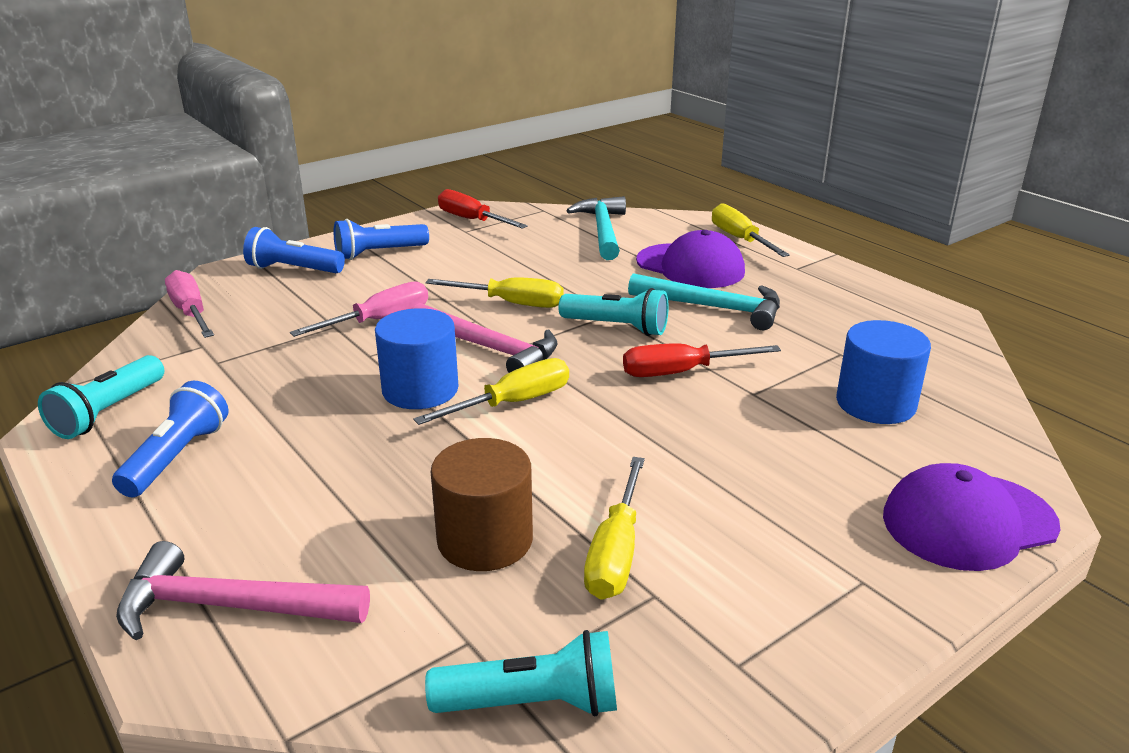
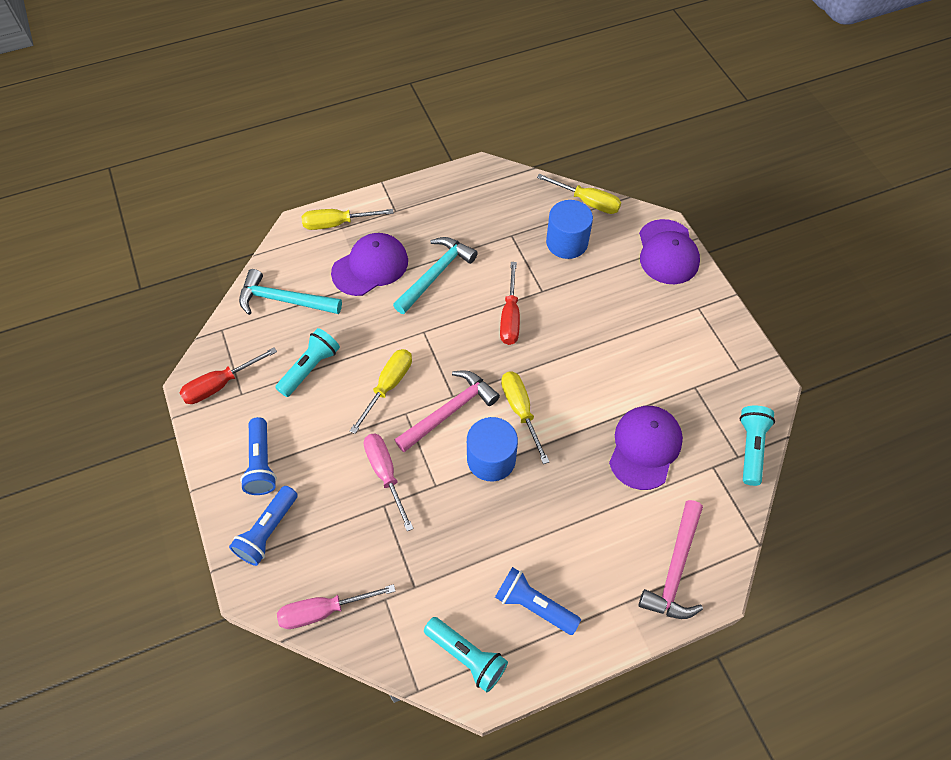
camera: 75 degrees left, 30 degrees up
brown cylinder [431,438,533,571] -> purple cap [609,406,683,490]
turquoise flashlight [559,288,669,336] -> turquoise flashlight moved to [275,328,340,397]
yellow screwdriver [584,457,645,600] -> yellow screwdriver moved to [537,174,621,214]

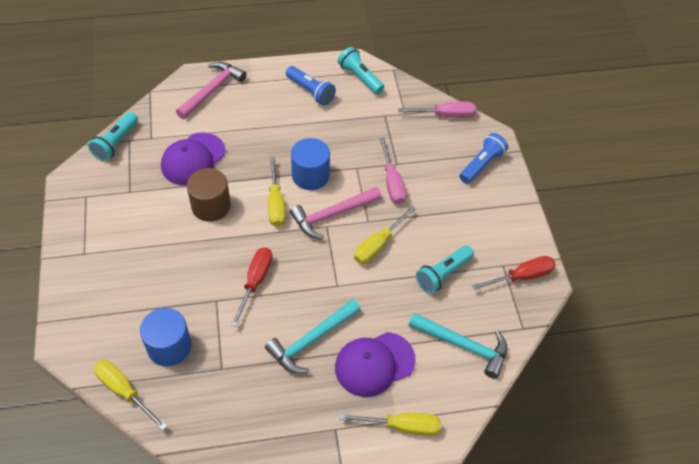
camera: 170 degrees left, 5 degrees down
blue flashlight [240,417,277,495] -> none
purple cap [639,219,700,284] -> none
none -> brown cylinder [187,168,231,222]

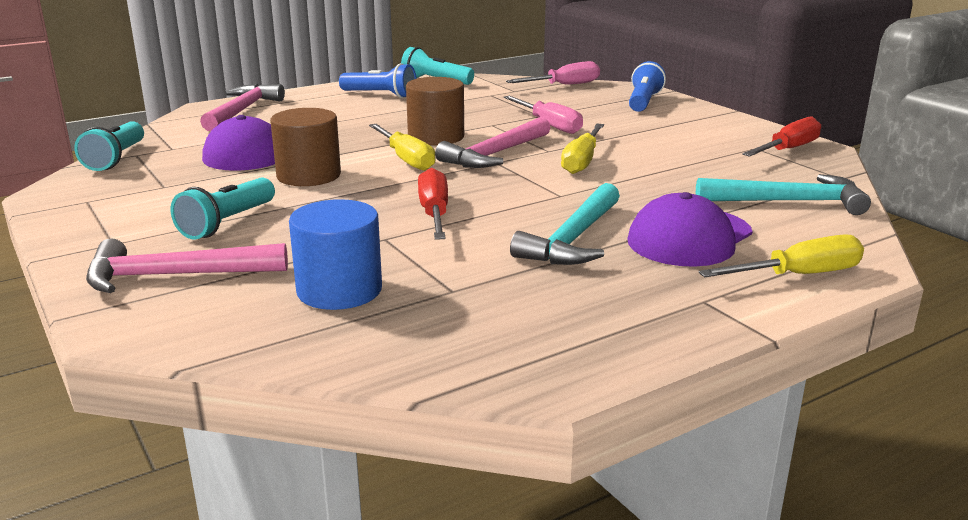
camera: 20 degrees left, 30 degrees down
yellow screwdriver [94,360,167,431] -> none
blue cylinder [291,138,330,190] -> brown cylinder [406,77,464,145]
turquoise flashlight [416,246,474,294] -> turquoise flashlight moved to [171,177,275,240]
none -> pink hammer [86,238,288,293]

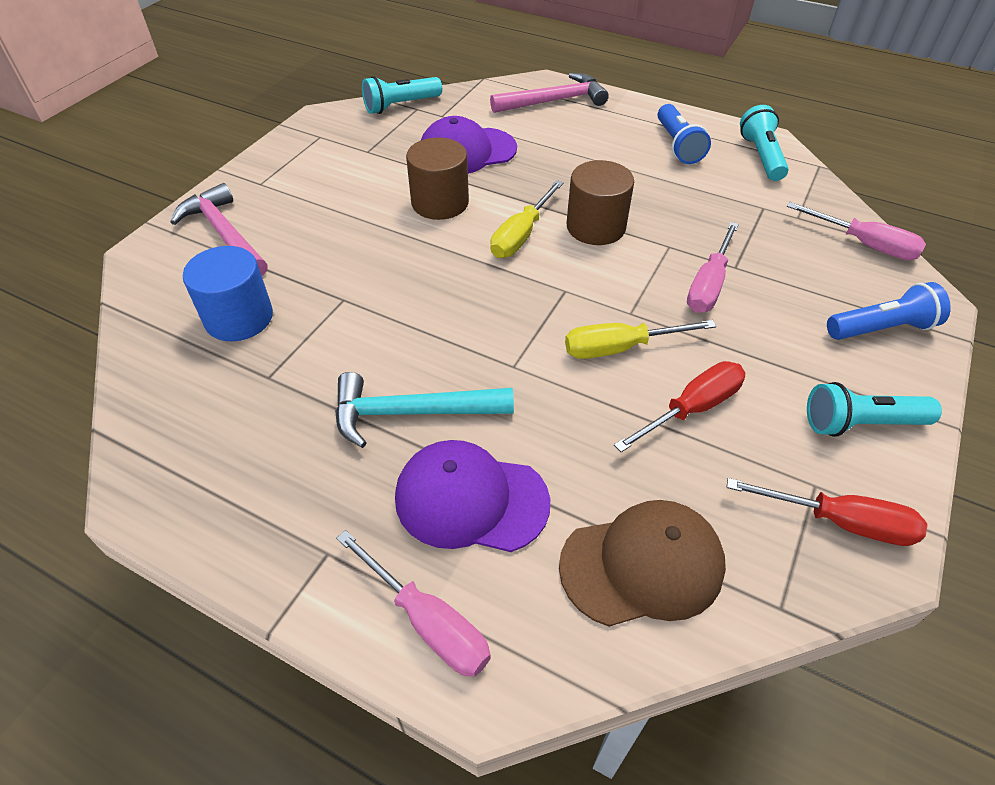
camera: 60 degrees right, 25 degrees up
turquoise flashlight [171,177,275,240] -> turquoise flashlight moved to [807,382,942,437]
red screwdriver [418,168,448,240] -> red screwdriver moved to [614,361,745,452]
pink hammer [435,117,550,168] -> none
turquoise hammer [696,174,871,215] -> brown cap [559,500,726,627]
yellow screwdriver [698,234,864,277] -> pink screwdriver [336,530,491,677]

